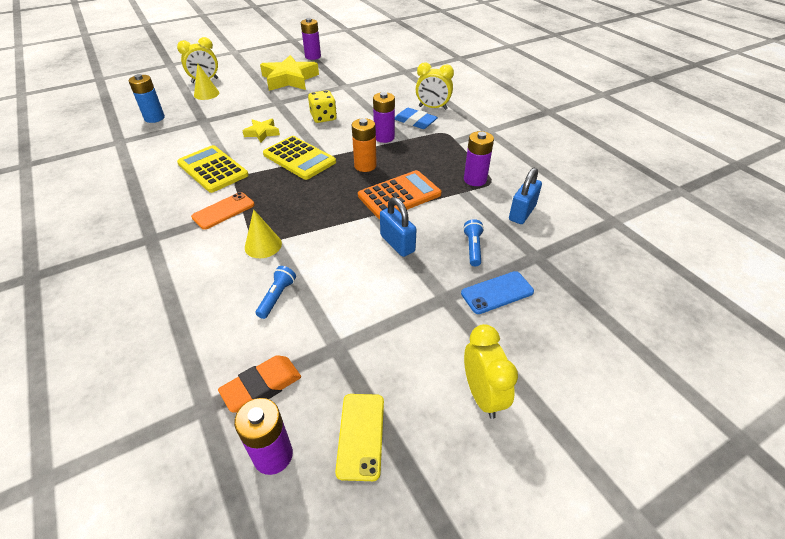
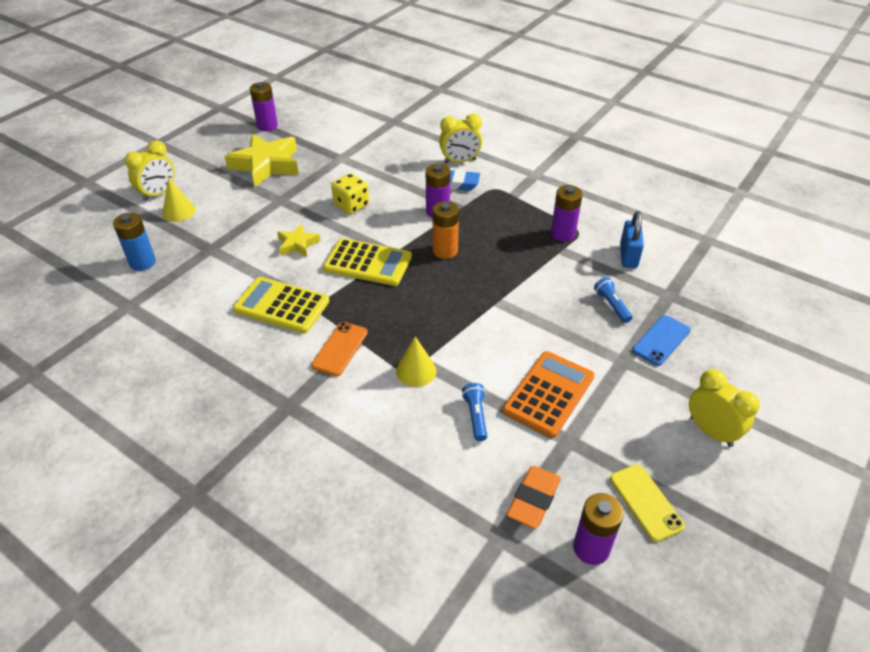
camera: 25 degrees left, 0 degrees up
orange calculator [358,170,442,219] -> orange calculator moved to [503,351,595,438]
blue padlock [380,197,417,257] -> none

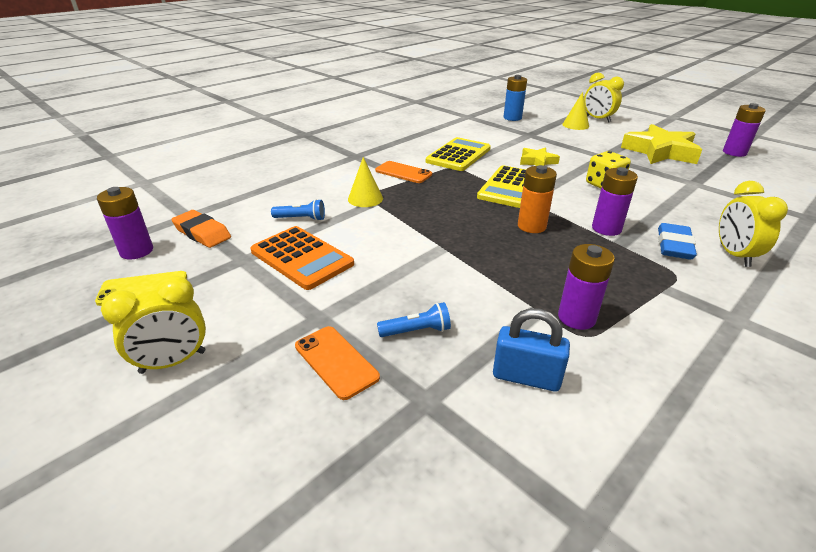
camera: 100 degrees right, 10 degrees down
blue phone [632,315,690,366] -> orange phone [295,326,380,400]

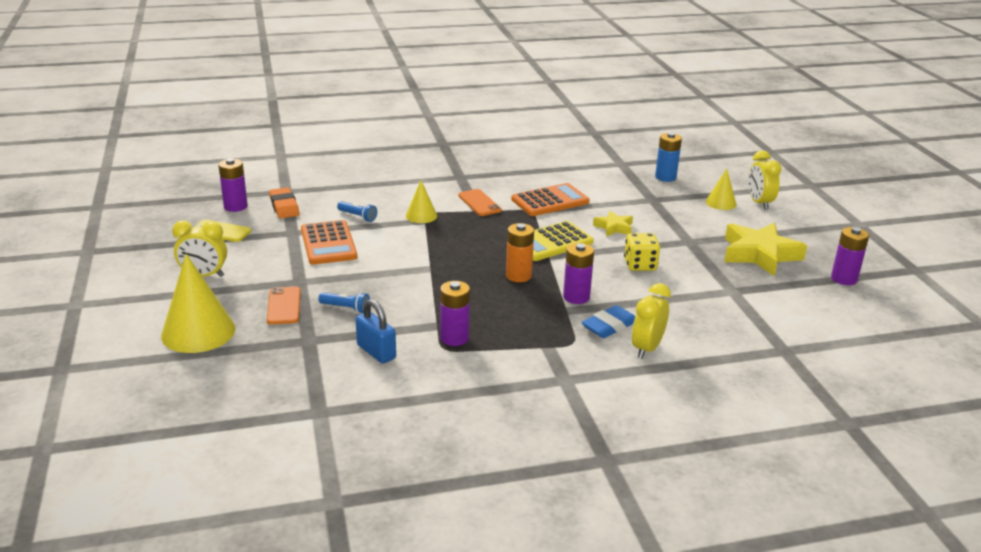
camera: 30 degrees right, 5 degrees down
yellow calculator [426,137,491,171] -> orange calculator [511,183,590,216]
none -> yellow cone [161,254,235,353]

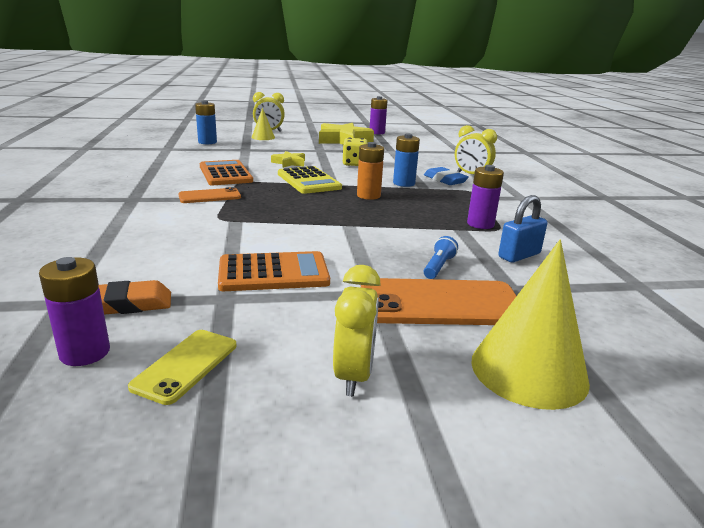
camera: 85 degrees left, 5 degrees down
orange phone [267,287,301,324] -> orange phone [361,278,516,325], size x1.81
blue flashlight [337,201,377,222] -> none
yellow cone [406,181,437,223] -> none
purple battery [563,243,594,304] -> blue battery [393,134,420,187]

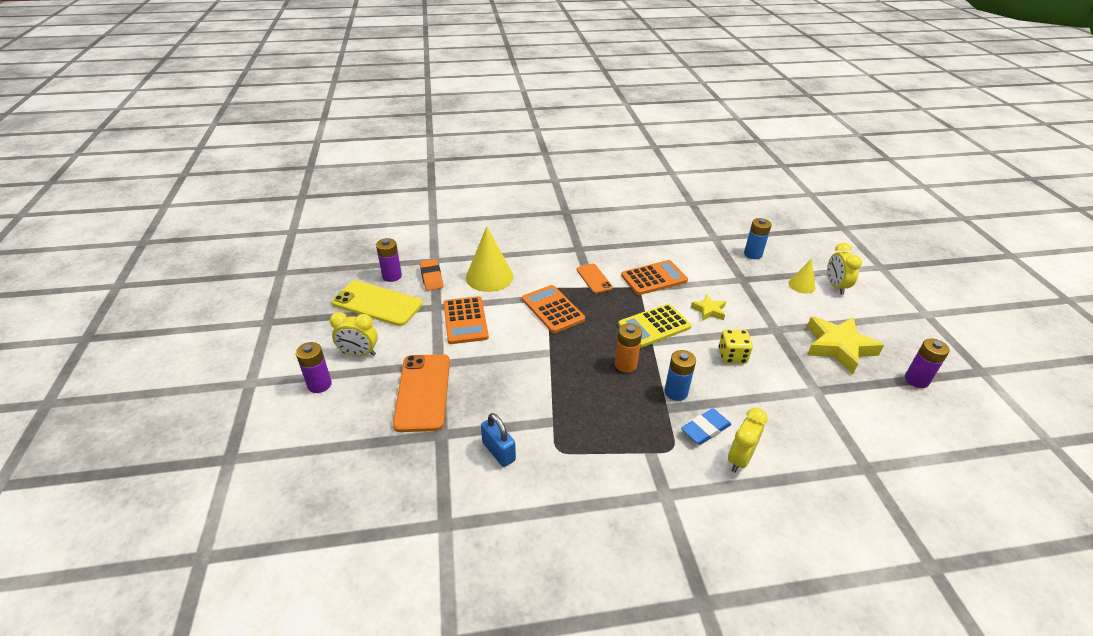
camera: 90 degrees right, 15 degrees up
yellow phone [128,330,236,405] -> yellow phone [332,280,423,326], size x1.81
blue flashlight [424,236,458,279] -> none
purple battery [467,165,504,229] -> purple battery moved to [296,342,332,393]
yellow cone [471,240,590,410] -> yellow cone moved to [466,226,513,292]
none -> orange calculator [522,285,585,333]

